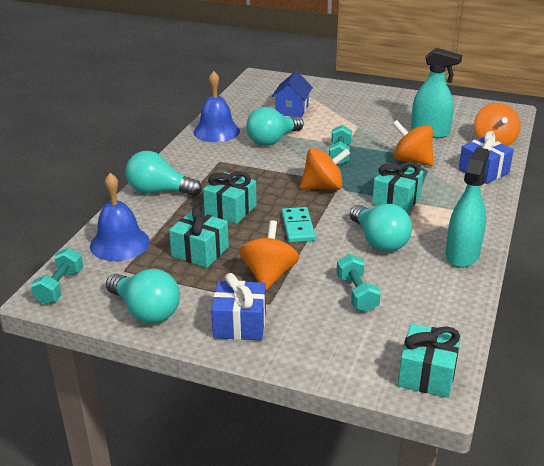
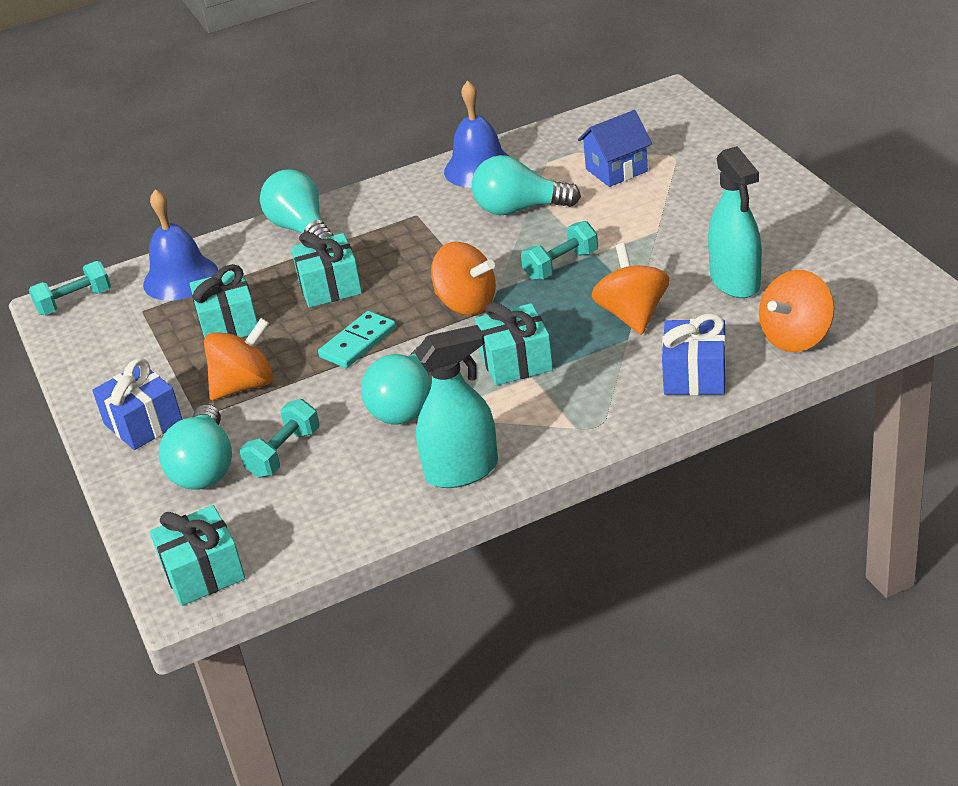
camera: 50 degrees right, 5 degrees up
turquoise light bulb [106,269,180,323] -> turquoise light bulb moved to [158,404,232,490]

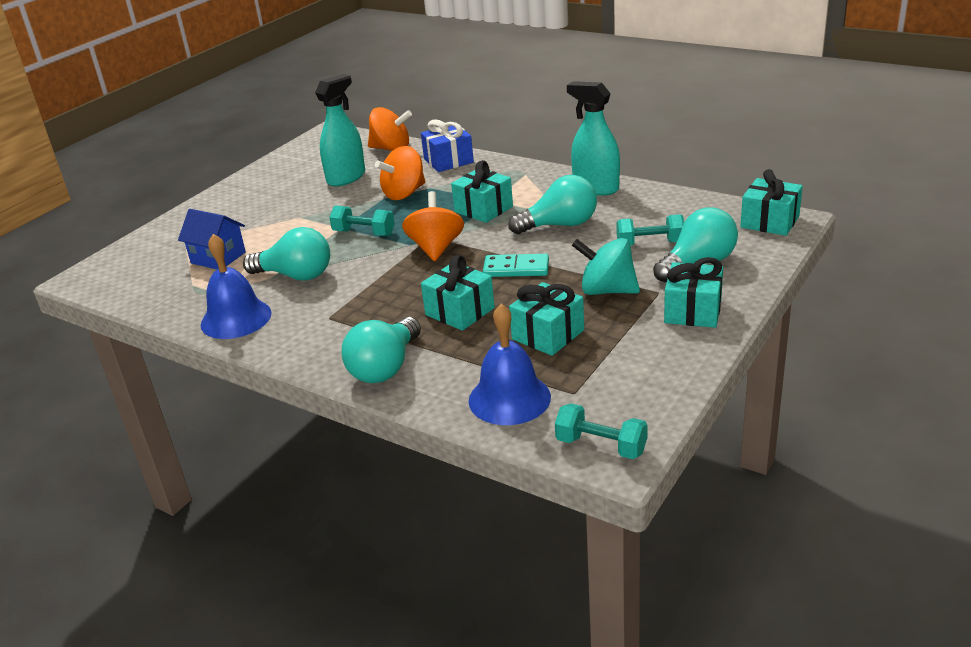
camera: 125 degrees left, 5 degrees down
blue gift [92,358,182,450] -> turquoise gift [664,257,723,328]
orange spinning top [204,318,273,400] -> turquoise spinning top [572,238,640,295]
turquoise light bulb [472,155,581,215] -> turquoise light bulb turned 45 degrees counterclockwise [243,227,330,281]

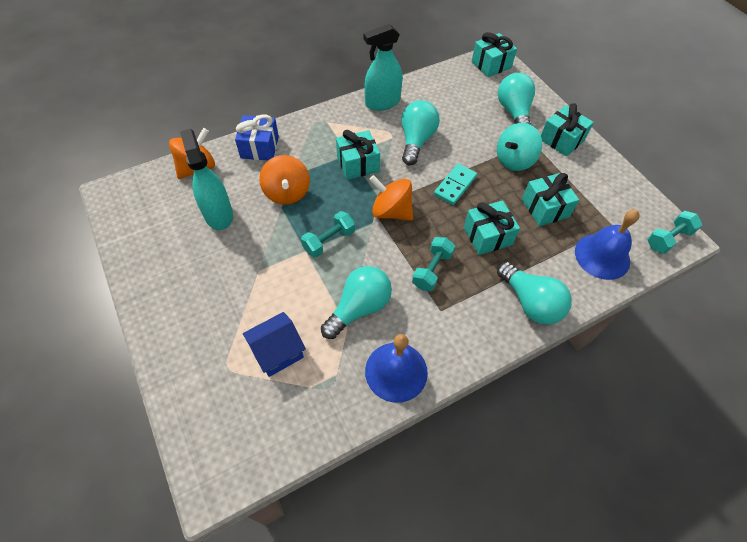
camera: 65 degrees left, 25 degrees up
turquoise dumbbell [616,214,684,246] -> turquoise dumbbell moved to [412,237,455,291]

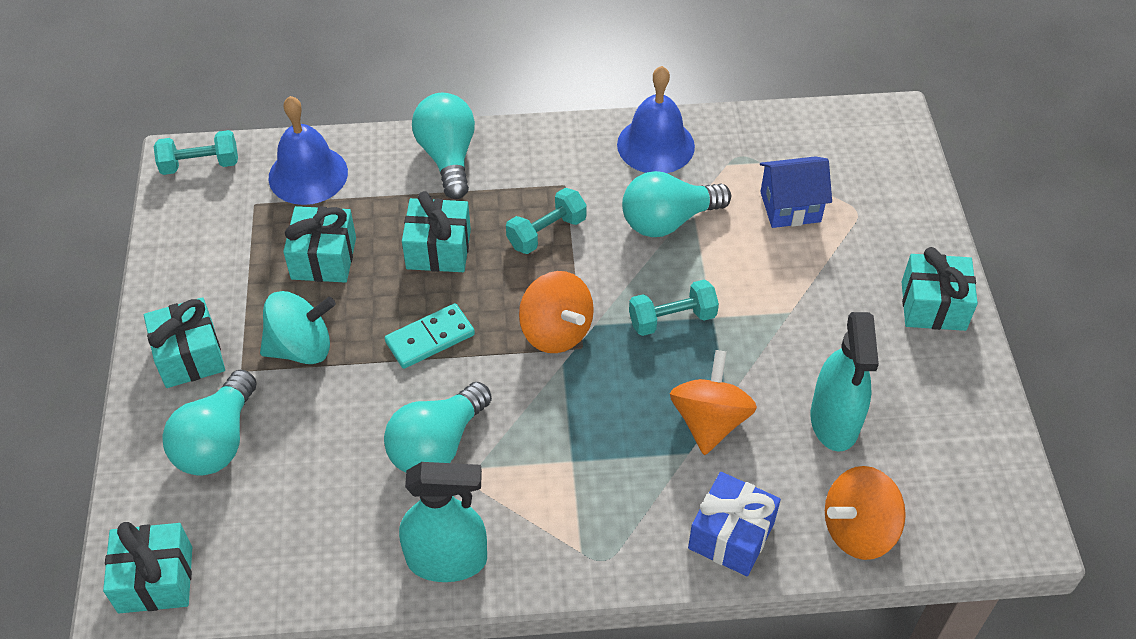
camera: 155 degrees left, 5 degrees down
turquoise gift [336,130,380,180] -> turquoise gift moved to [902,247,978,331]

